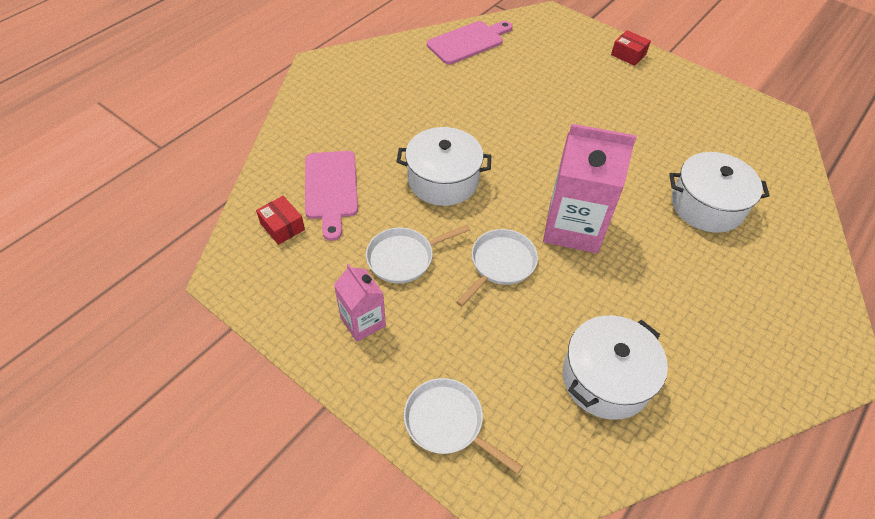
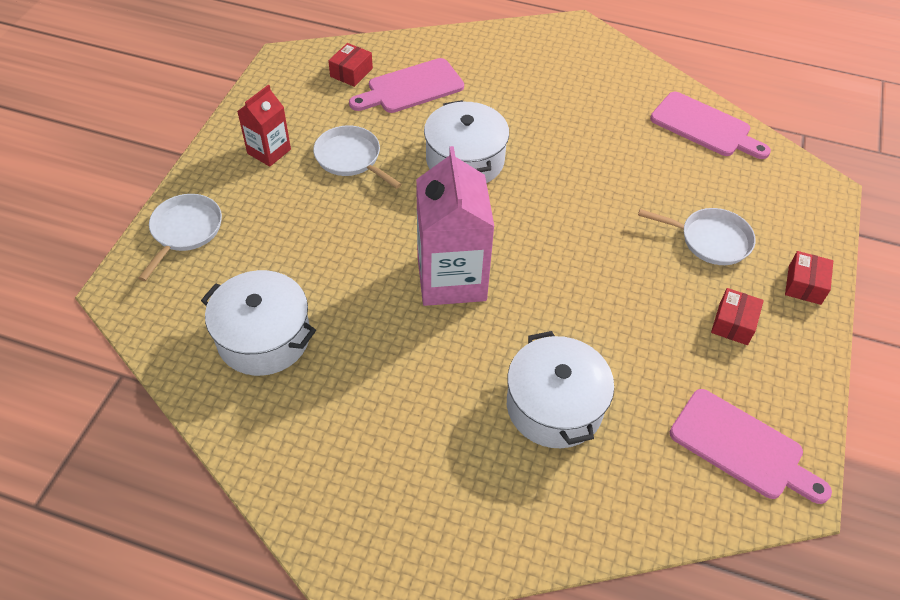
camera: 70 degrees right, 0 degrees up
pink carton [334,264,386,342] -> red carton [237,85,291,167]
white pan [456,229,538,307] -> white pan moved to [638,208,756,265]
none -> pink cutting board [670,389,832,504]
none -> red box [711,288,764,345]

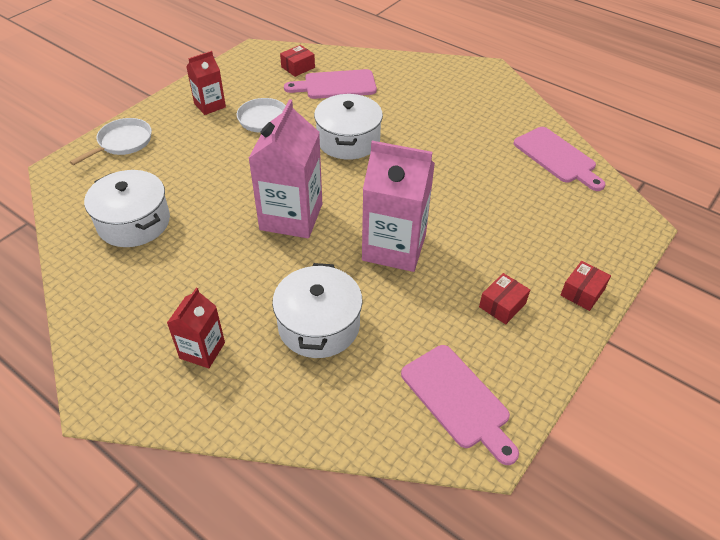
camera: 20 degrees right, 5 degrees down
white pan [638,208,756,265] -> none
none -> red carton [167,288,225,368]
none -> pink carton [362,141,435,272]

